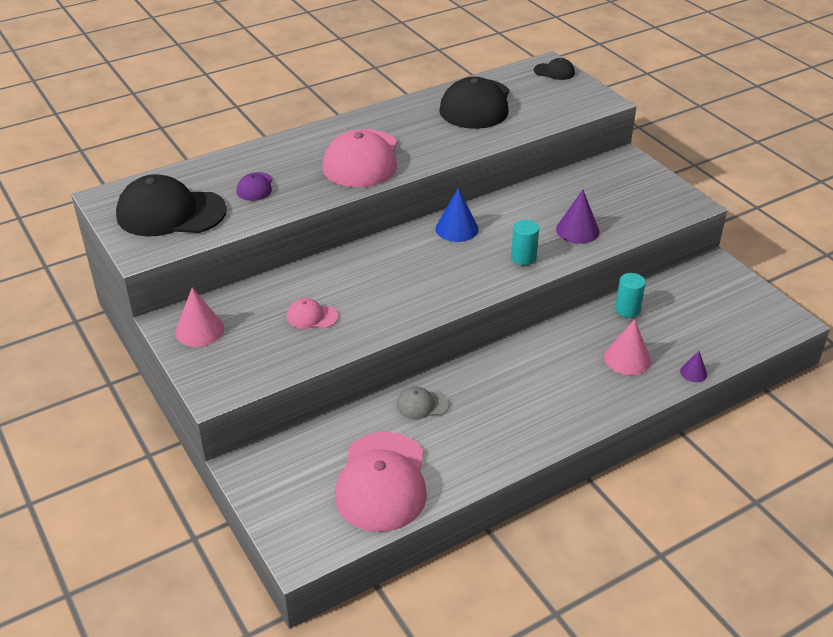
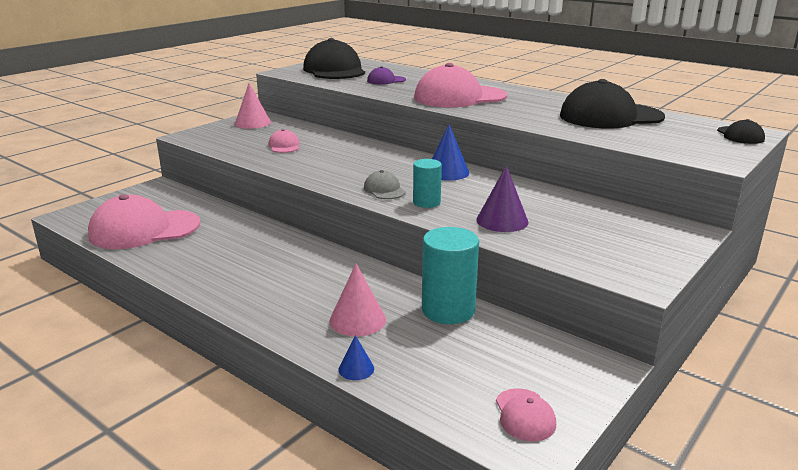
camera: 70 degrees right, 15 degrees down
grey cap [396,387,450,419] -> grey cap moved to [364,170,406,199]
turquoise cylinder [615,273,646,318] -> turquoise cylinder [422,227,479,324], size x1.70
purple cone [680,351,707,382] -> blue cone [339,335,374,380]
none -> pink cap [496,388,556,441]

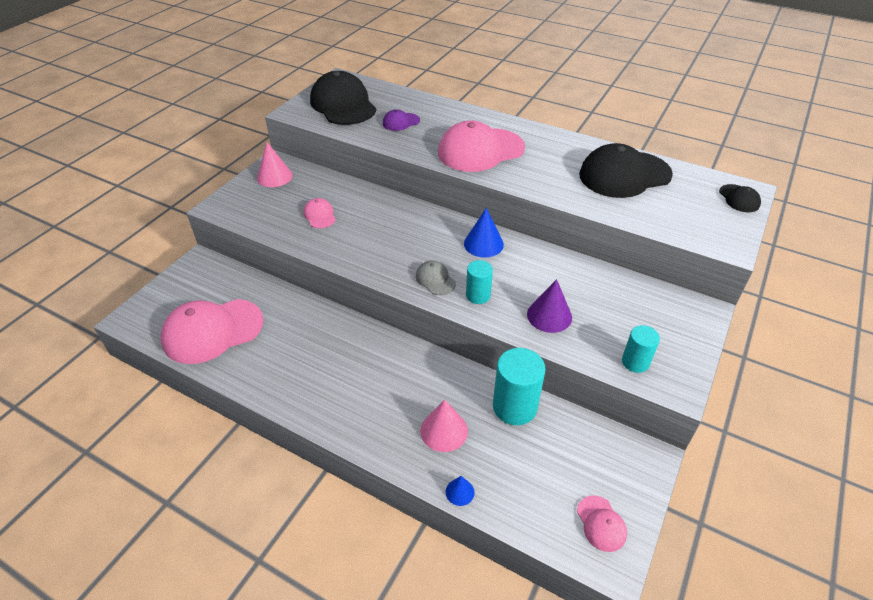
camera: 10 degrees left, 20 degrees up
none -> turquoise cylinder [622,325,660,373]

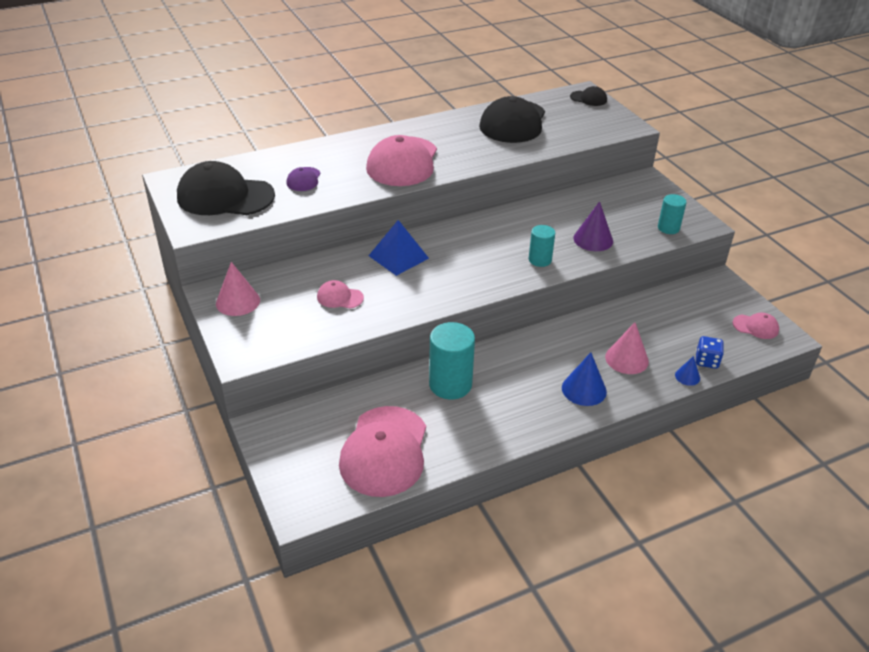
camera: 55 degrees left, 5 degrees down
grey cap [416,260,456,295] -> none
blue cone [464,208,504,258] -> blue cone moved to [562,352,607,406]
turquoise cylinder [493,348,546,425] -> turquoise cylinder moved to [429,322,475,399]
none -> blue pyramid [369,220,429,276]
none -> blue dice [696,336,724,369]

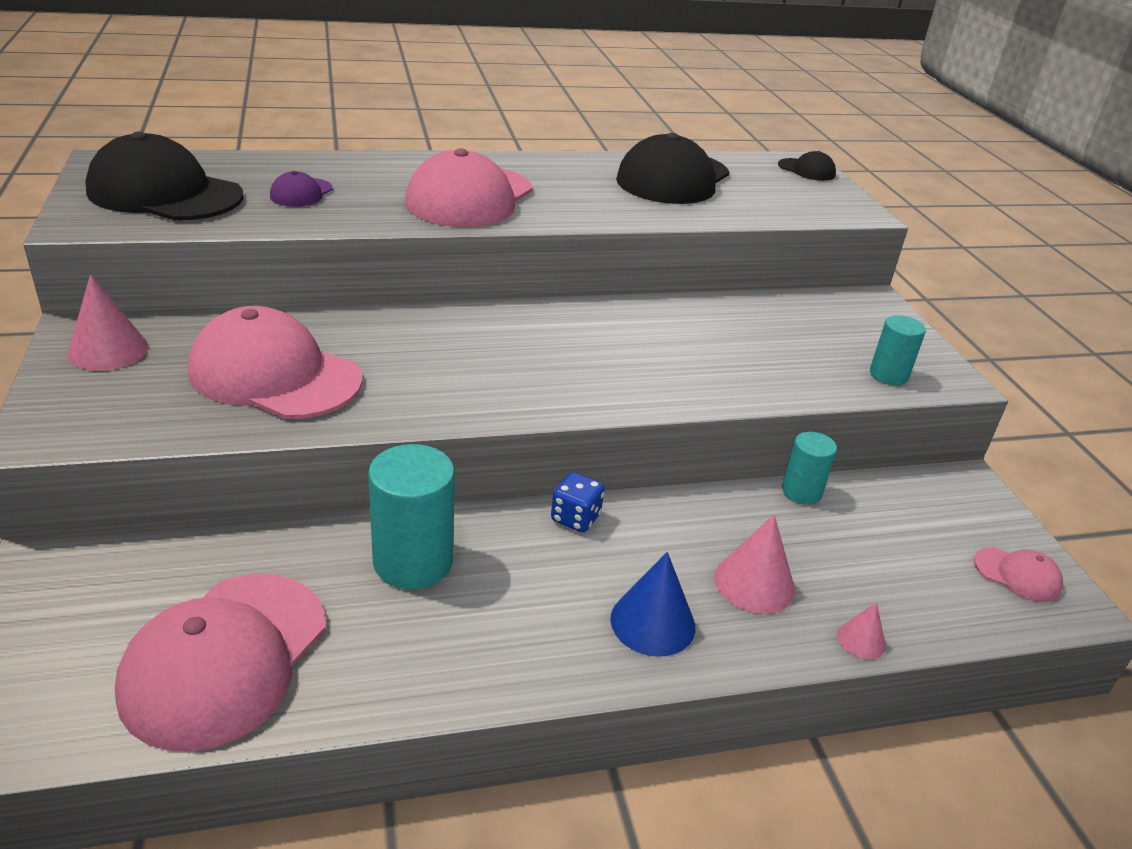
camera: 10 degrees right, 5 degrees down
pink cap [317,280,364,309] -> pink cap [188,306,362,419], size x2.19
blue pyramid [369,220,429,276] -> none
turquoise cylinder [529,225,555,267] -> turquoise cylinder moved to [782,431,837,505]
purple cone [573,201,613,251] -> none
blue cone [675,356,700,386] -> pink cone [837,602,886,660]
blue dice [696,336,724,369] -> blue dice moved to [551,472,605,532]

